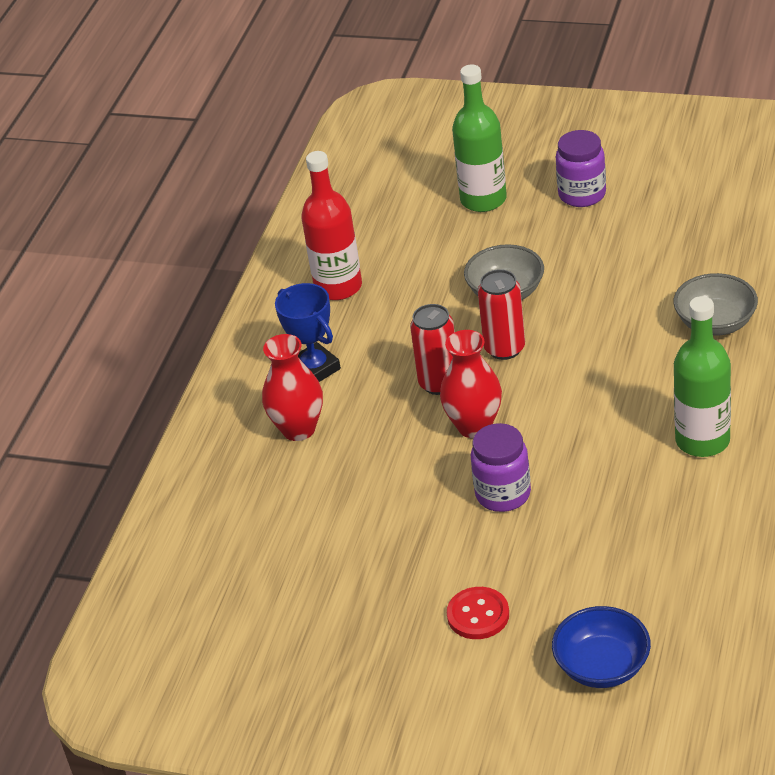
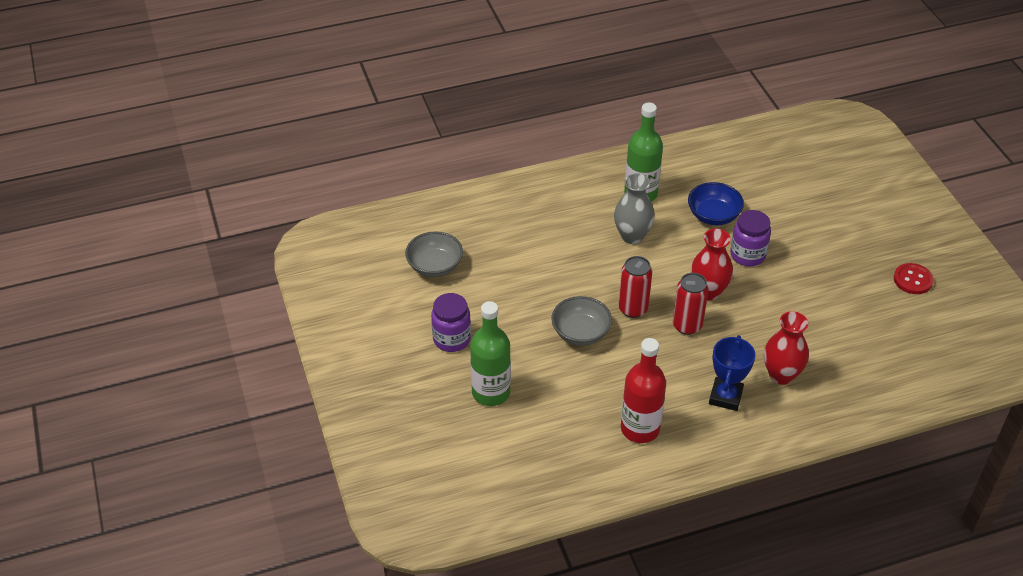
camera: 130 degrees left, 5 degrees up
red button [447,587,509,639] -> red button moved to [894,263,934,294]
blue bowl [552,606,651,688] -> blue bowl moved to [688,182,744,225]
grey bowl [673,273,758,336] -> grey bowl moved to [405,231,463,277]
none -> grey vase [614,173,655,244]

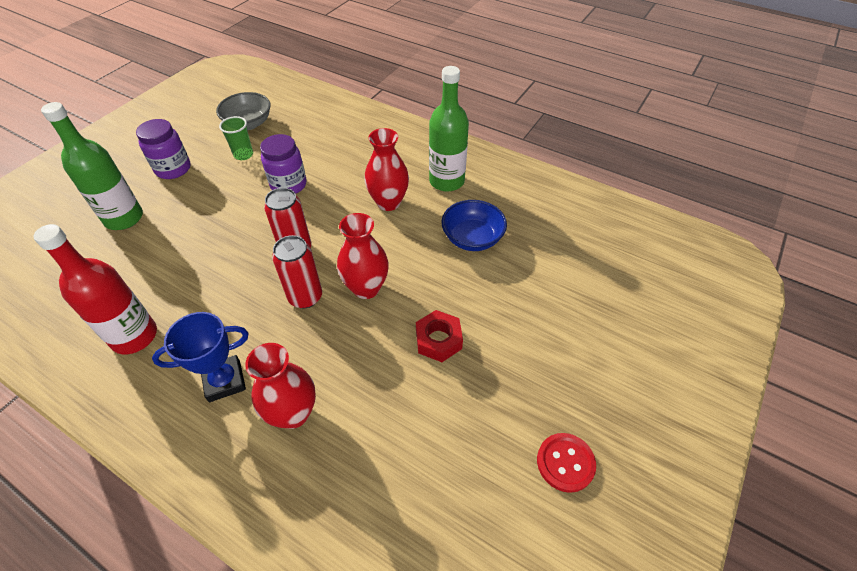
camera: 50 degrees right, 5 degrees up
grey bowl [551,296,612,346] -> none
grey vase [614,173,655,244] -> red vase [364,128,409,211]
purple jar [730,210,771,266] -> purple jar moved to [260,134,306,194]
none -> green cup [219,116,253,160]
none -> red nut [416,310,463,362]

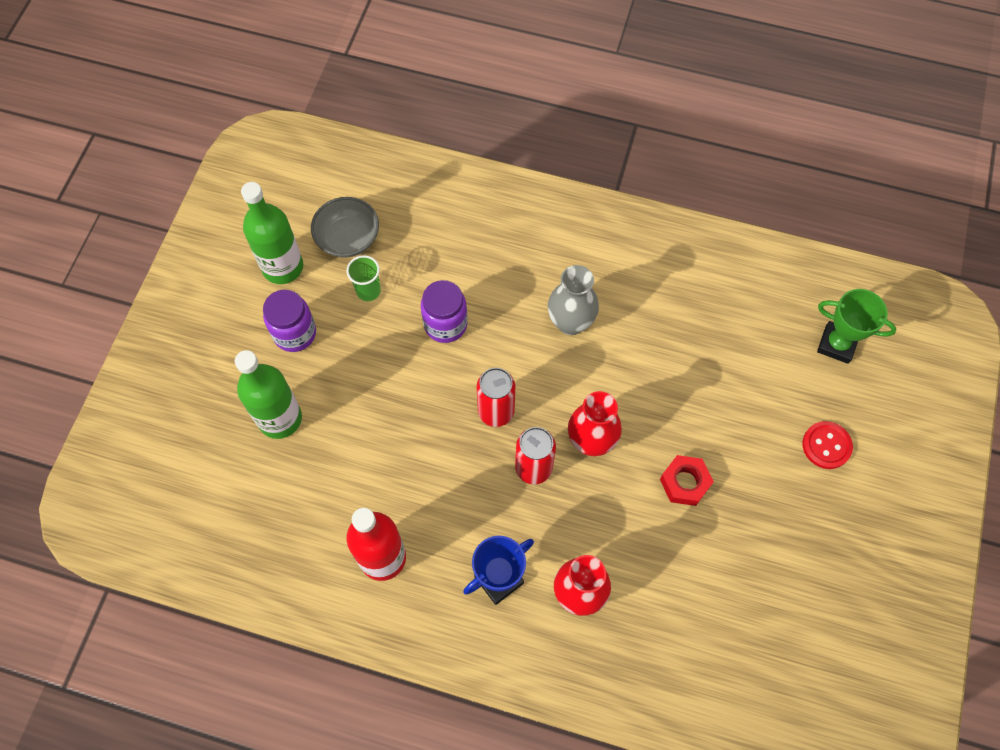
camera: 15 degrees left, 15 degrees up
red vase [364,128,409,211] -> grey vase [548,265,599,335]
green bottle [429,66,469,192] -> green bottle moved to [241,182,303,284]
blue bowl [441,200,507,251] -> none
red button [537,433,596,493] -> red button moved to [802,421,853,469]
none -> green trophy [817,289,896,364]

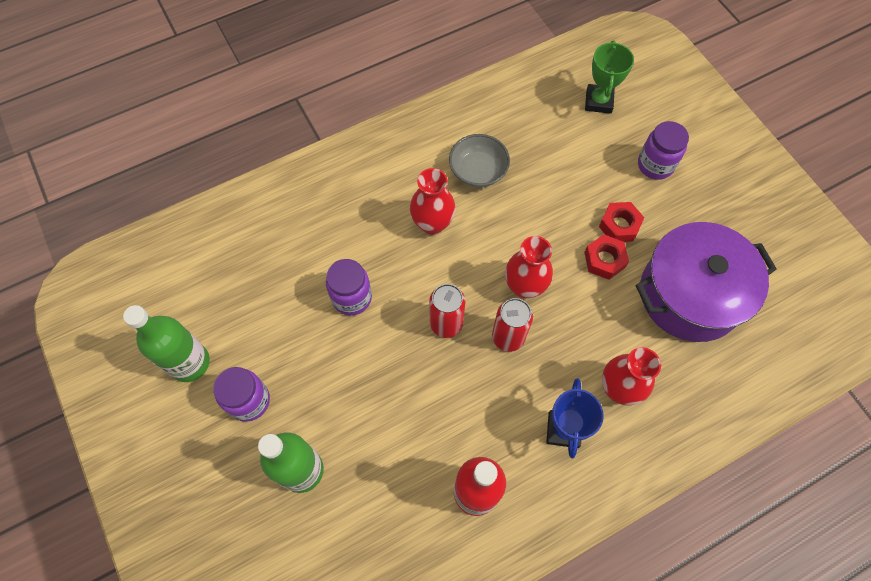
camera: 45 degrees left, 0 degrees up
grey bowl [311,197,379,258] -> grey bowl moved to [449,134,510,188]
green cup [346,255,381,301] -> none
grey vase [548,265,599,335] -> red vase [410,168,456,235]
red button [802,421,853,469] -> purple jar [638,121,689,180]
green trophy [817,289,896,364] -> green trophy turned 60 degrees counterclockwise [585,40,634,114]
none -> red nut [599,202,645,242]
none -> purple pot [635,222,777,342]

